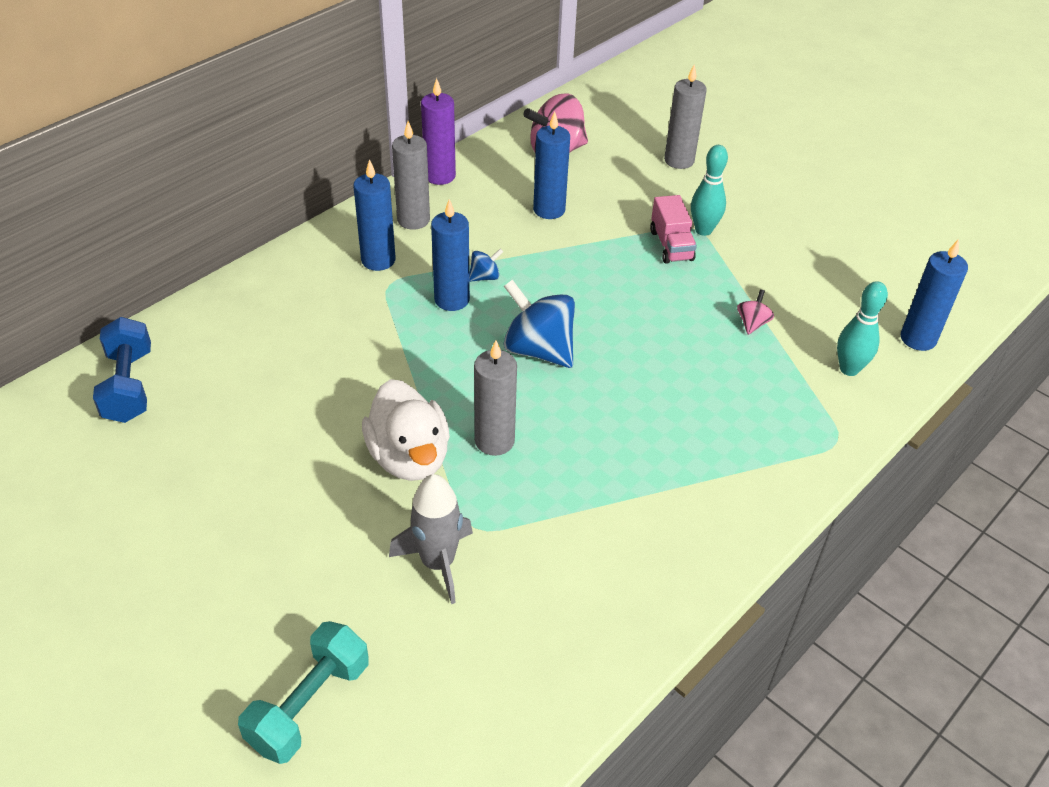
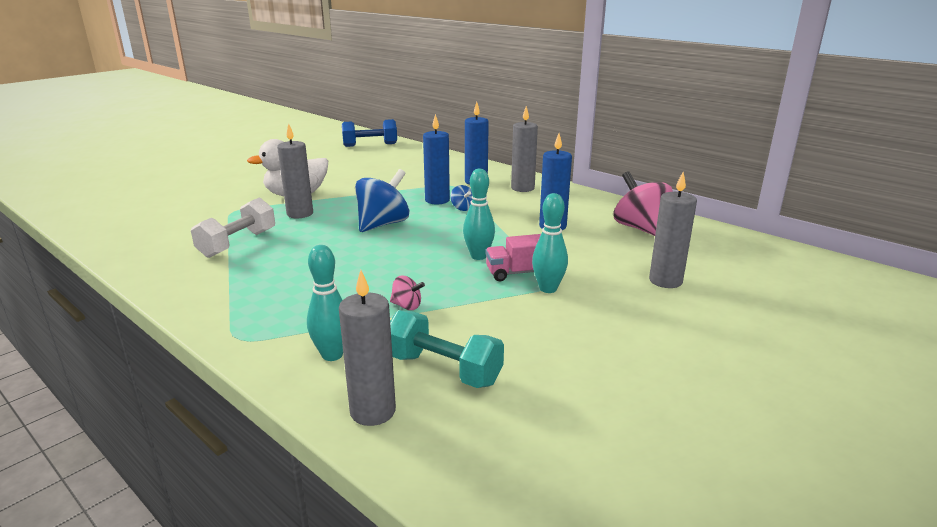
camera: 90 degrees right, 20 degrees down
turquoise dumbbell [238,621,369,764] -> turquoise dumbbell moved to [390,310,504,388]
grey rocket [389,474,473,604] -> none
purple candle [421,78,456,185] -> none
blue candle [901,239,968,351] -> grey candle [339,270,396,426]
none -> white dumbbell [191,198,275,258]
none -> turquoise bowling pin [463,169,495,260]

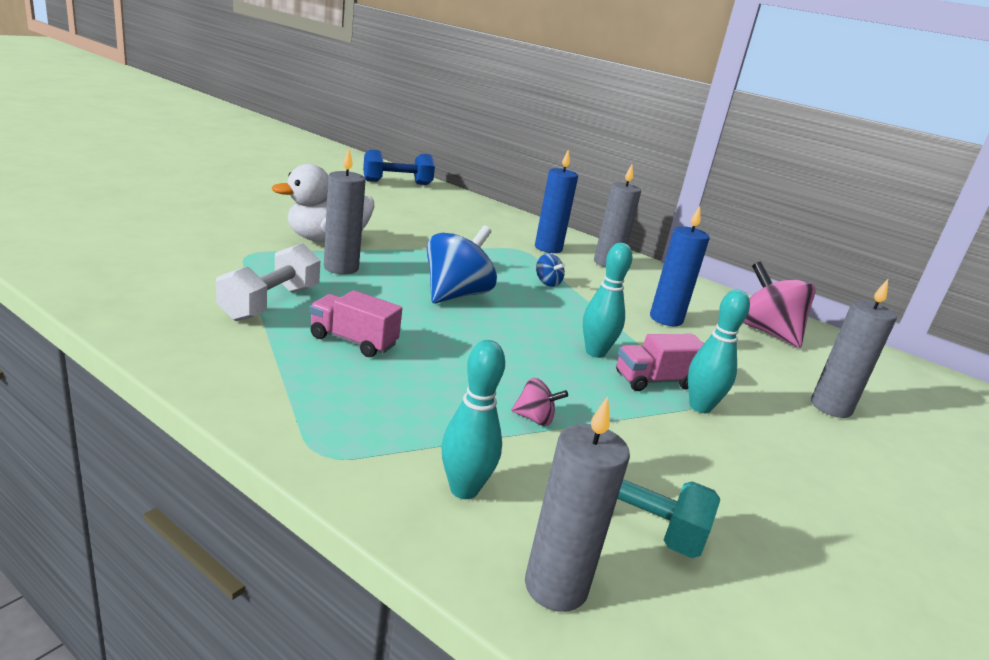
camera: 10 degrees left, 0 degrees up
blue candle [423,114,450,205] -> none
none -> pink truck [310,290,402,357]

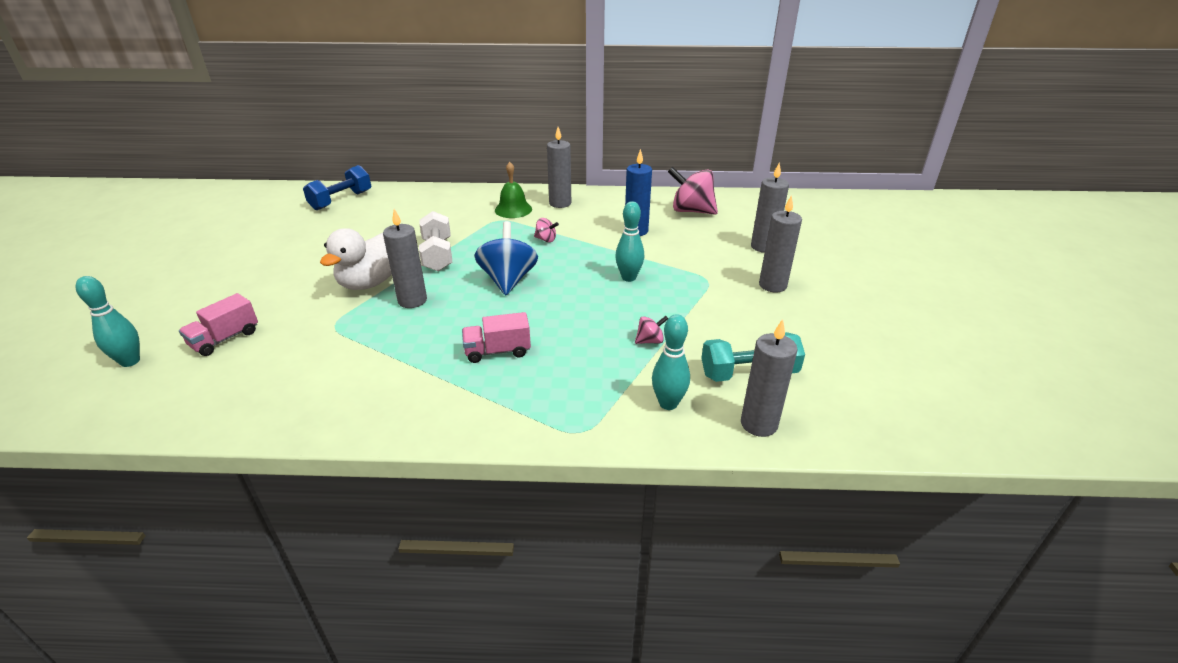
camera: 30 degrees left, 10 degrees up
white dumbbell [216,243,320,321] -> white dumbbell moved to [419,211,452,271]
blue candle [535,149,578,253] -> green bell [495,162,532,218]
blue spinning top [536,253,565,287] -> pink spinning top [534,218,559,242]
pink truck [616,334,704,391] -> pink truck moved to [179,293,258,356]
turquoise bowling pin [688,290,750,413] -> turquoise bowling pin moved to [76,276,140,367]
none -> grey candle [759,195,802,293]

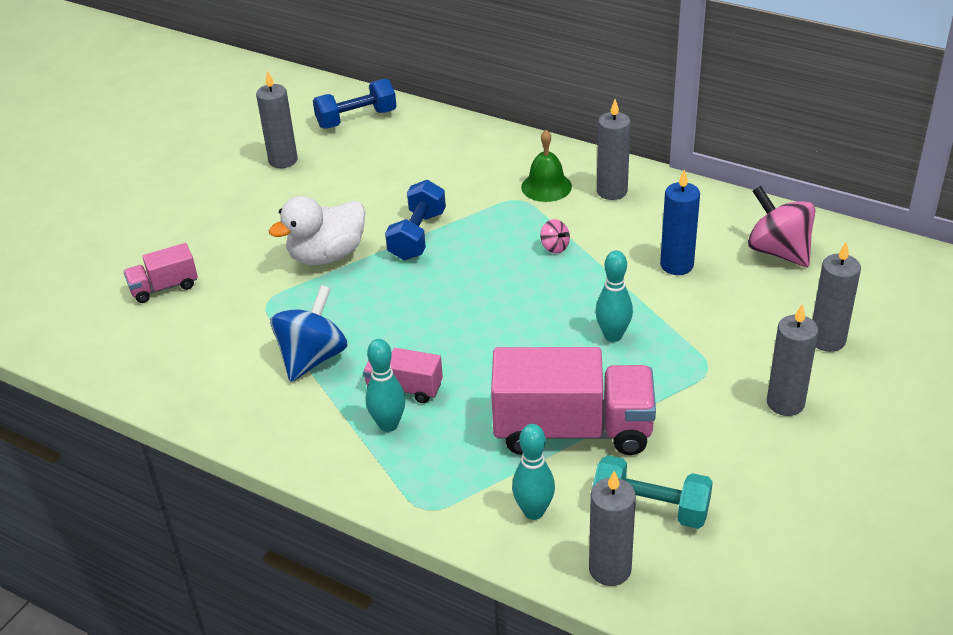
camera: 30 degrees right, 5 degrees up
turquoise bowling pin [76,276,140,367] -> turquoise bowling pin moved to [366,339,405,432]
grey candle [383,209,427,308] -> grey candle moved to [256,70,298,168]
white dumbbell [419,211,452,271] -> blue dumbbell [385,180,446,260]
blue spinning top [474,221,538,295] -> blue spinning top moved to [270,285,348,382]
pink spinning top [635,316,668,344] -> pink truck [491,347,656,455]

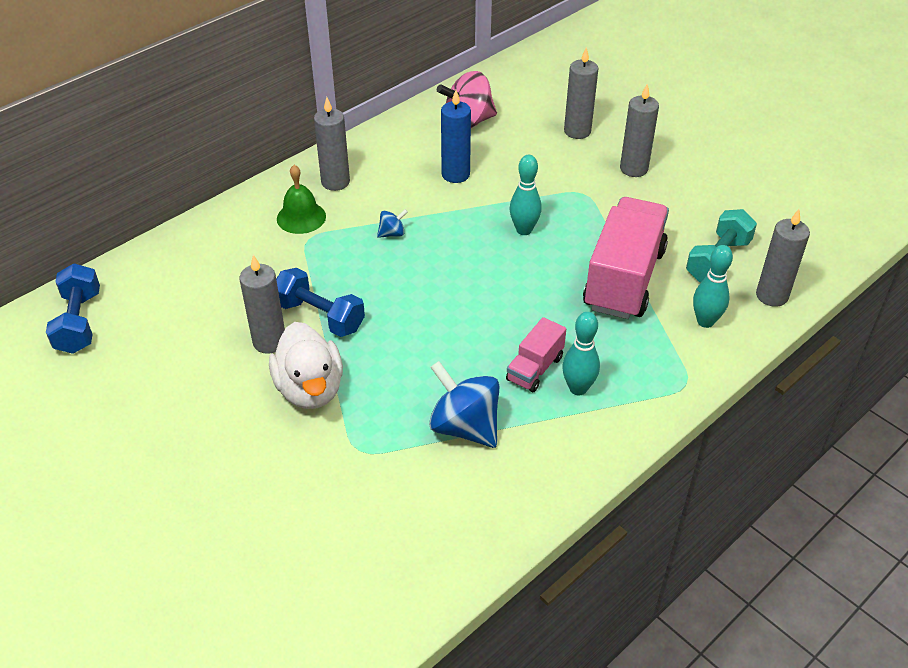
camera: 75 degrees left, 5 degrees up
pink truck [124,243,198,303] -> none
grey candle [256,70,298,168] -> grey candle moved to [239,255,285,354]
pink spinning top [540,219,570,254] -> blue spinning top [377,209,408,238]

